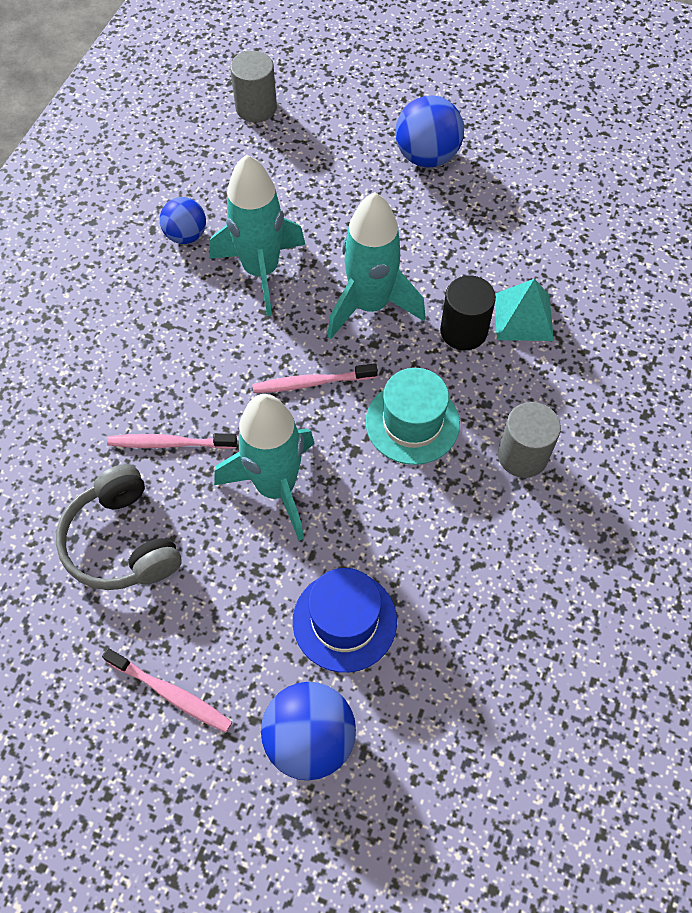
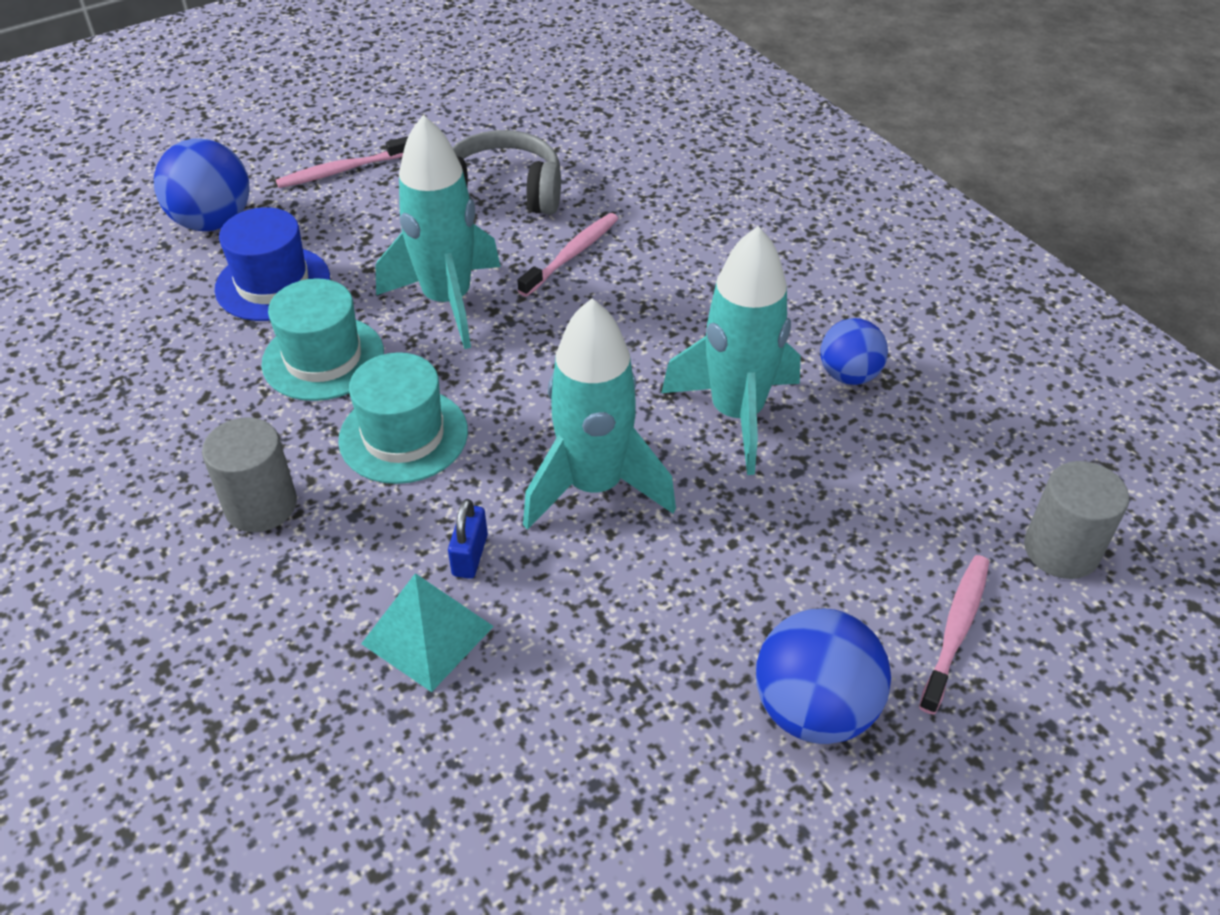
camera: 125 degrees right, 15 degrees down
pink toothbrush [252,363,378,393] -> pink toothbrush moved to [919,555,989,715]
black cylinder [440,275,496,350] -> blue padlock [448,499,488,579]
none -> turquoise hat [261,278,384,401]

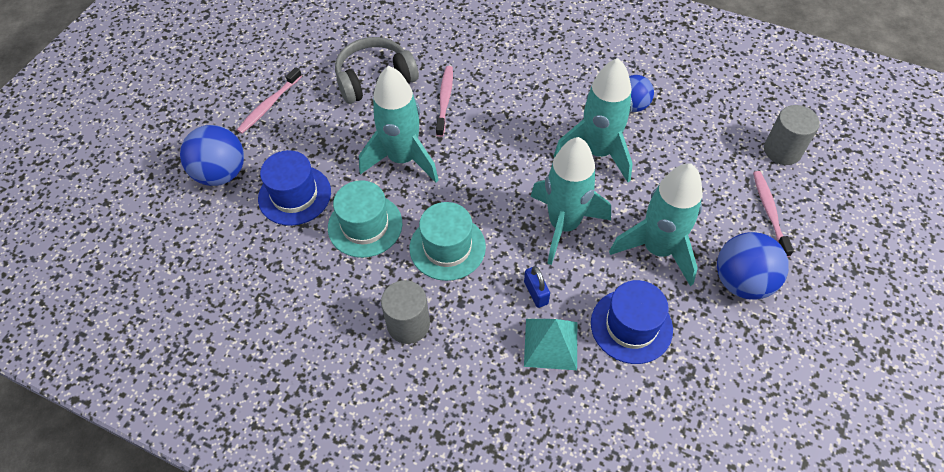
camera: 30 degrees left, 10 degrees up
none -> blue hat [591,280,673,364]
none -> turquoise rocket [609,164,703,286]

